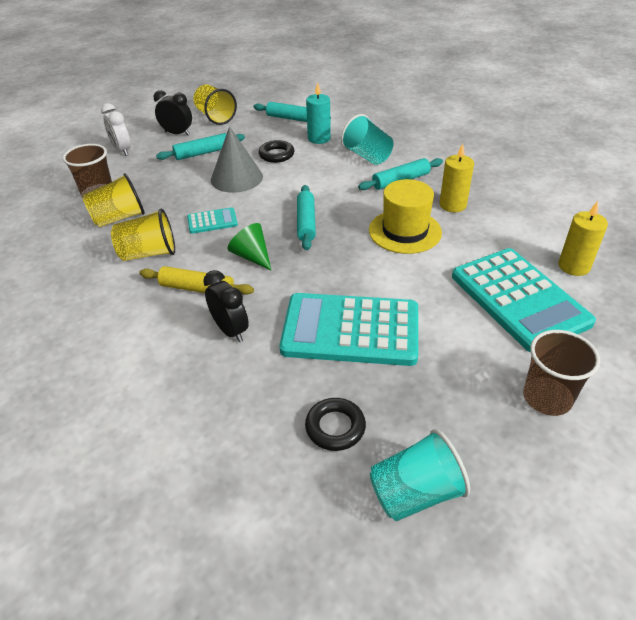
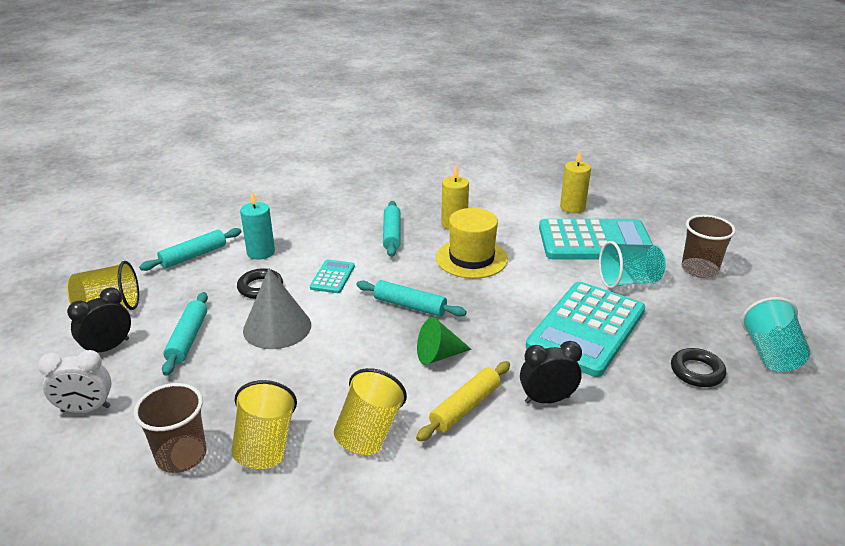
camera: 65 degrees left, 10 degrees down
turquoise calculator [187,207,238,234] -> turquoise calculator moved to [310,259,355,293]
turquoise cup [341,114,394,165] -> turquoise cup moved to [599,241,666,289]

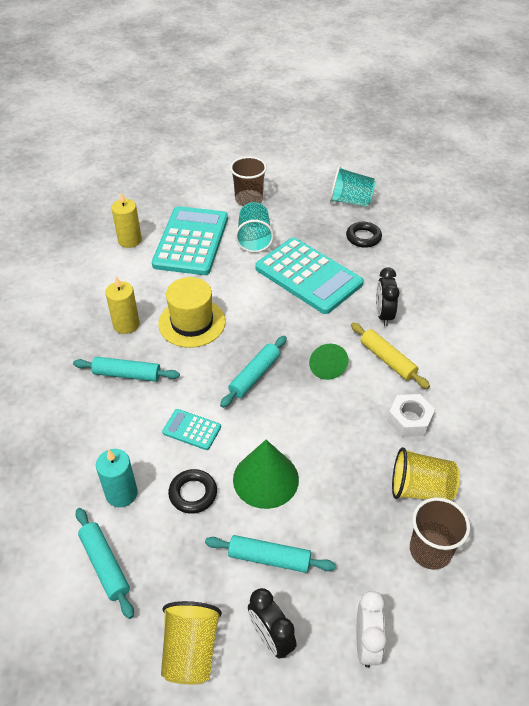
camera: 80 degrees left, 15 degrees up
grey cone [243,268,311,349] -> green cone [233,440,299,509]
yellow cup [334,368,407,455] -> white nut [387,394,435,437]

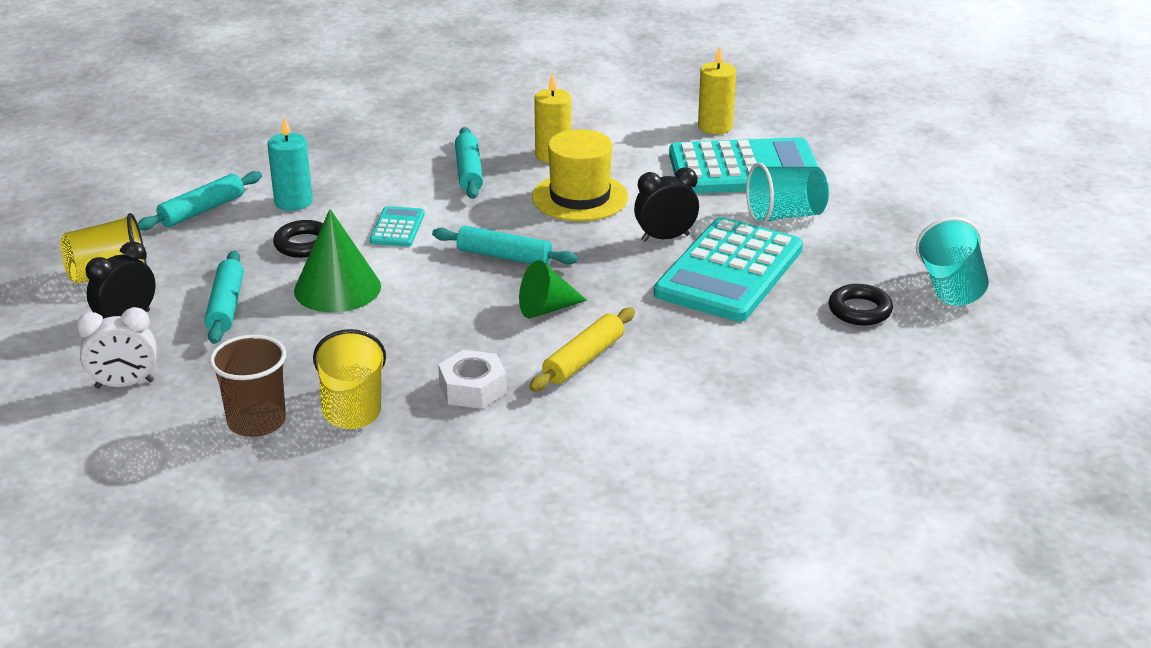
camera: 75 degrees right, 15 degrees down
brown cup [230,156,267,206] -> none
black clock [376,268,399,326] -> black clock moved to [634,167,699,242]

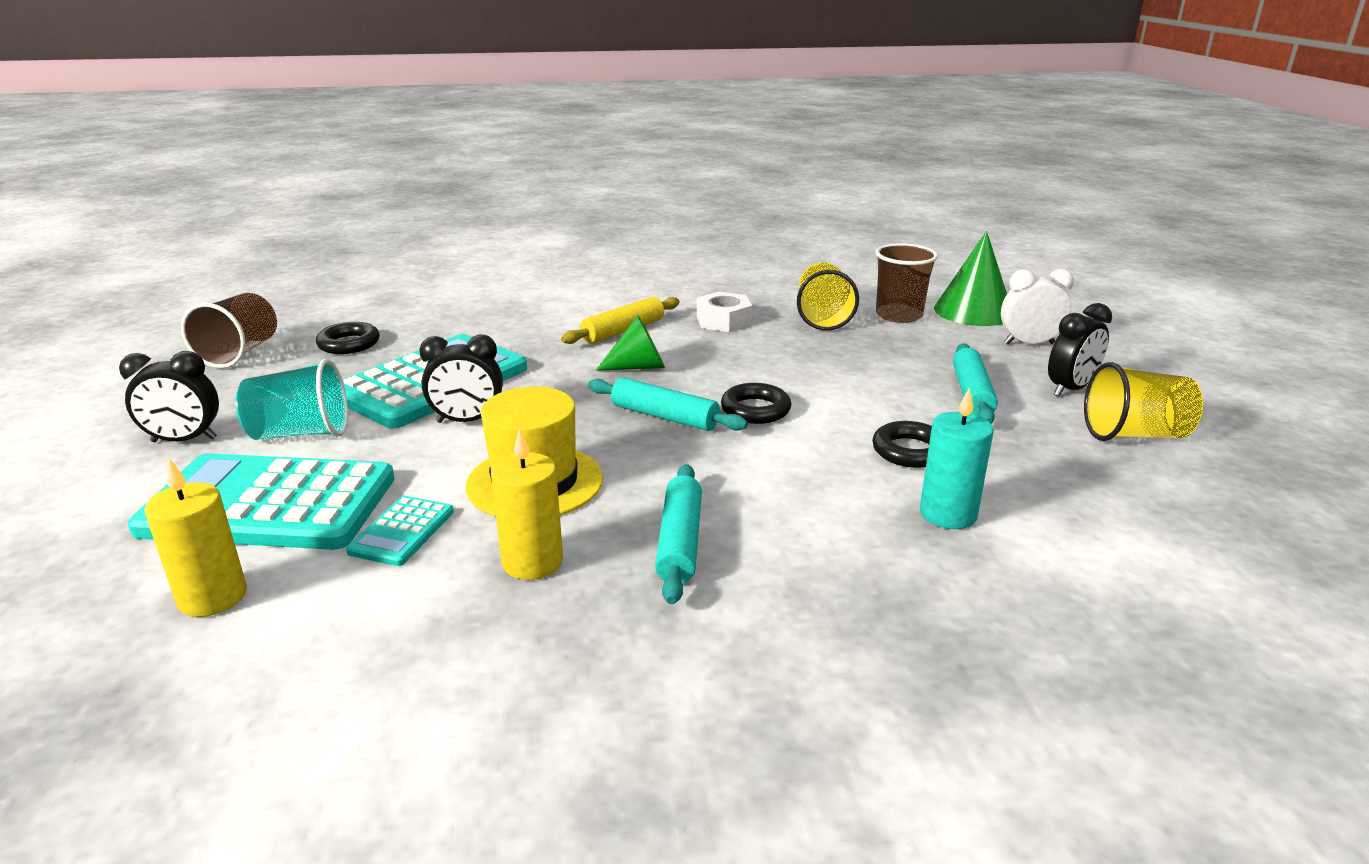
camera: 170 degrees left, 5 degrees down
turquoise rolling pin [137,171,262,230] -> none
green cone [294,209,381,312] -> green cone moved to [934,231,1007,326]
turquoise calculator [370,206,425,247] -> turquoise calculator moved to [346,496,454,566]
turquoise cup [916,217,989,306] -> brown cup [181,293,277,368]
none -> black clock [119,351,219,442]
none -> black ring [721,383,791,424]

